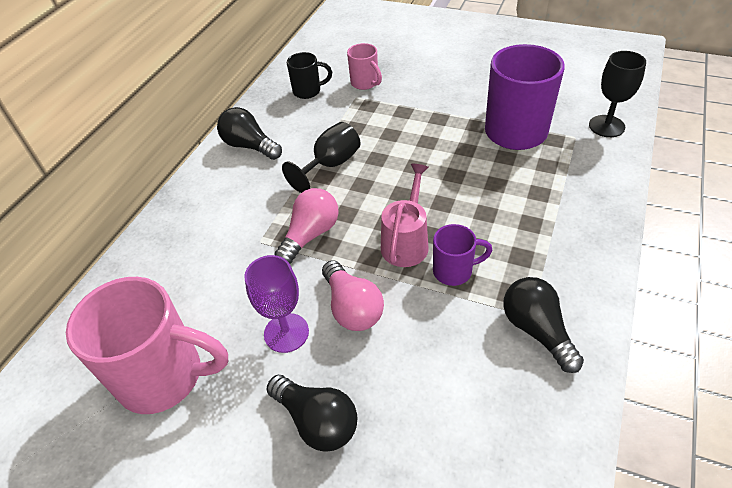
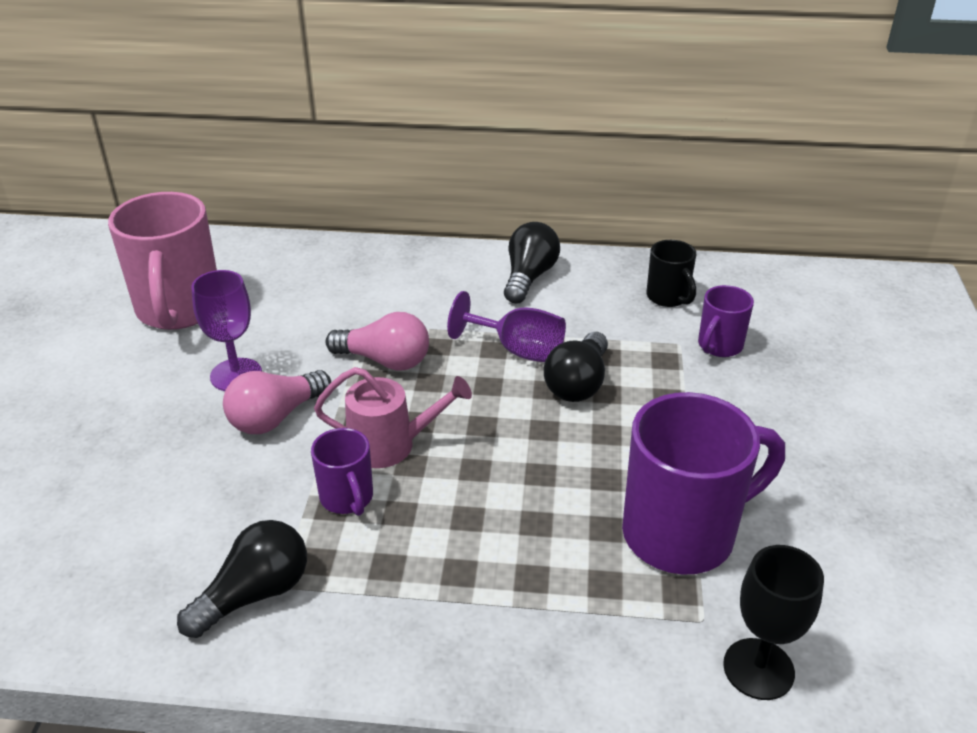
camera: 70 degrees right, 10 degrees down
black light bulb [266,375,357,452] -> black light bulb moved to [544,332,608,402]
black goblet [282,122,361,193] -> purple goblet [447,291,566,362]
pink mug [347,43,382,90] -> purple mug [698,285,754,357]

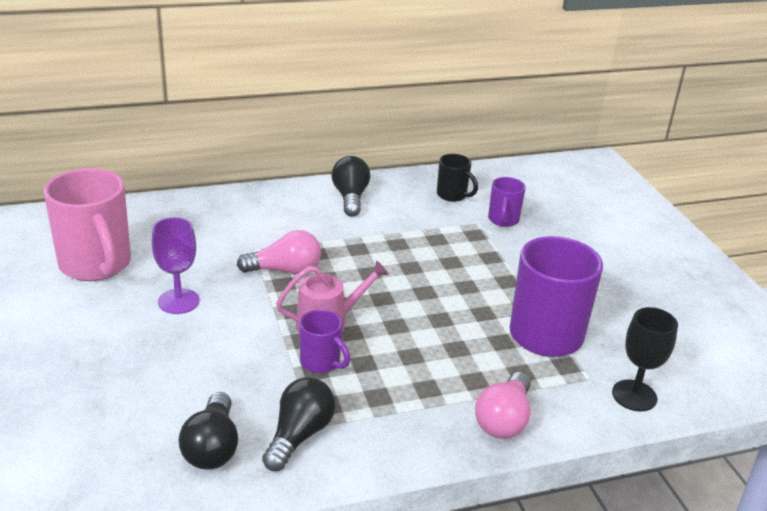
camera: 25 degrees left, 5 degrees down
pink light bulb [223,370,331,434] -> pink light bulb moved to [475,372,531,439]
purple goblet [447,291,566,362] -> none
black light bulb [544,332,608,402] -> black light bulb moved to [178,392,238,470]

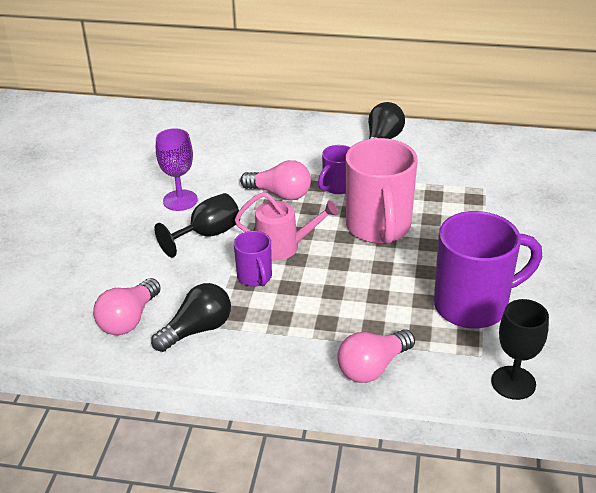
camera: 30 degrees right, 5 degrees up
pink mug [44,168,131,281] -> pink mug moved to [346,138,418,244]
black light bulb [178,392,238,470] -> pink light bulb [93,278,161,335]
black mug [437,154,478,202] -> none
purple mug [488,177,526,227] -> purple mug moved to [318,145,350,194]
none -> black goblet [154,193,240,258]

